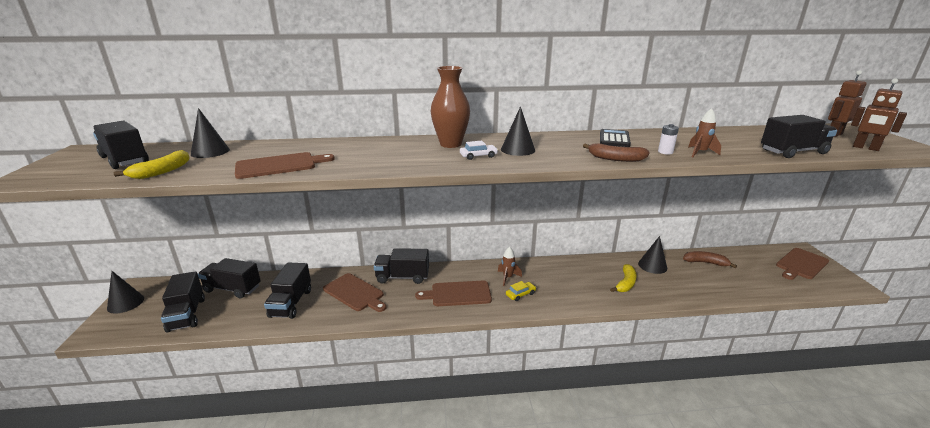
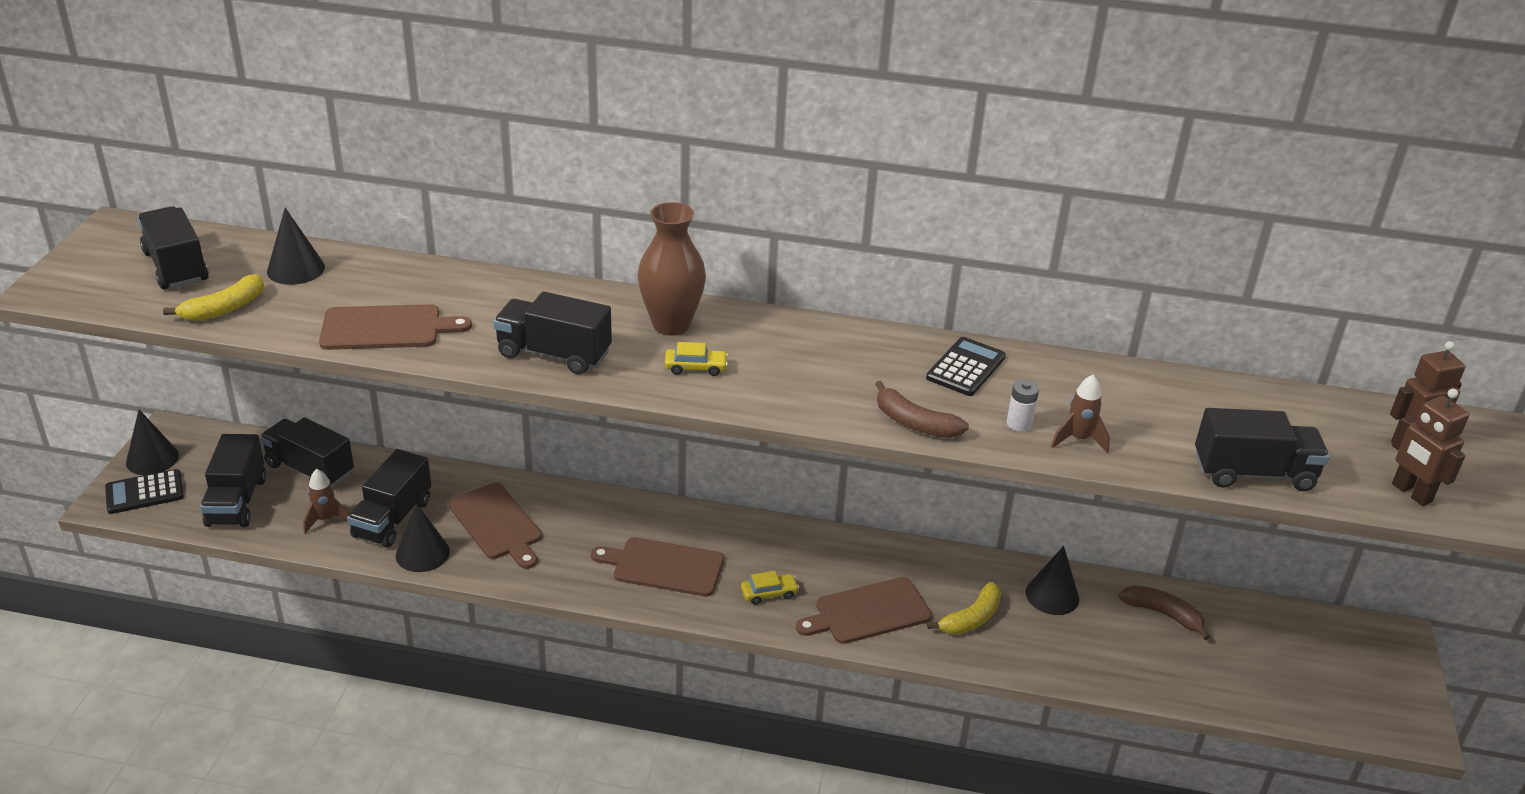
camera: 15 degrees right, 10 degrees up
black truck [374,248,429,284] -> black truck moved to [493,291,612,375]
white car [460,141,498,160] -> yellow car [665,342,728,376]
brown rocket [498,247,522,286] -> brown rocket moved to [303,469,349,534]
black cone [501,106,535,156] -> black cone moved to [396,503,450,572]
brown cutting board [776,248,829,280] -> brown cutting board moved to [796,577,932,644]
none -> black calculator [105,469,184,514]

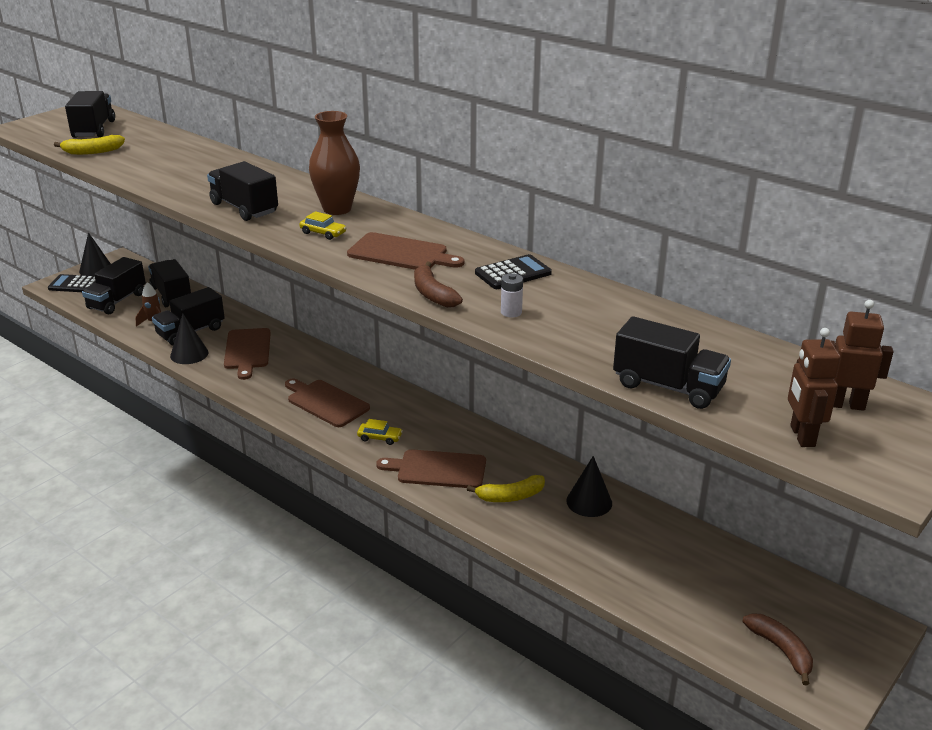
camera: 30 degrees right, 5 degrees down
black cone [267,208,325,285] -> none
brown cutting board [319,304,472,350] -> brown cutting board moved to [347,232,464,270]
brown rocket [1051,375,1110,453] -> none
brown banana [1118,585,1210,640] -> brown banana moved to [742,613,813,686]

